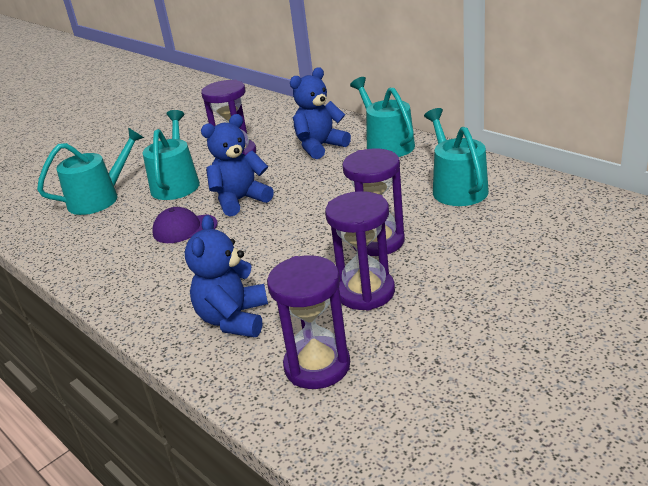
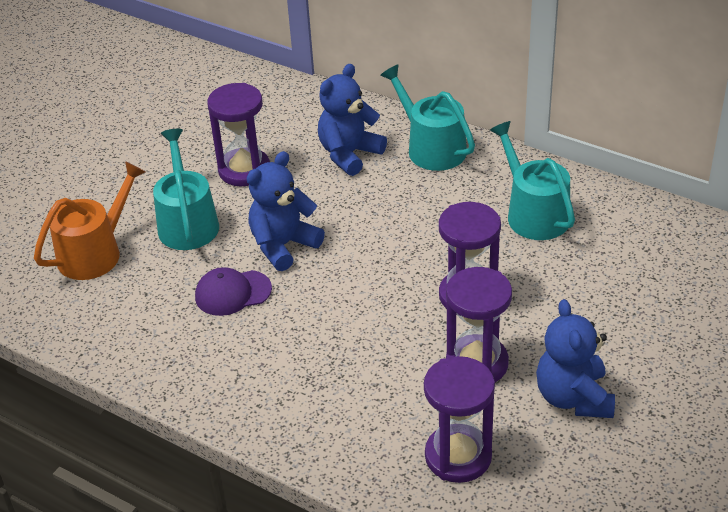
camera: 15 degrees left, 10 degrees up
turquoise watering can [37,128,144,215] -> orange watering can [34,161,145,280]
blue teddy bear [185,215,268,337] -> blue teddy bear moved to [536,299,615,418]

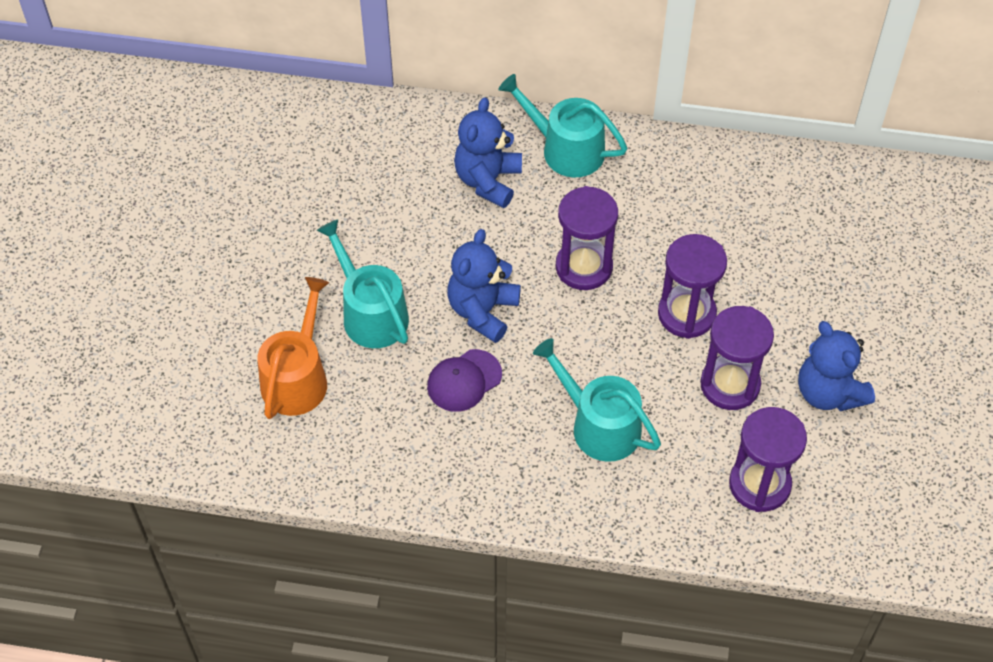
camera: 25 degrees left, 15 degrees up
purple hourglass [207,83,270,186] -> purple hourglass moved to [556,186,618,290]
turquoise watering can [490,121,575,240] -> turquoise watering can moved to [533,338,661,462]

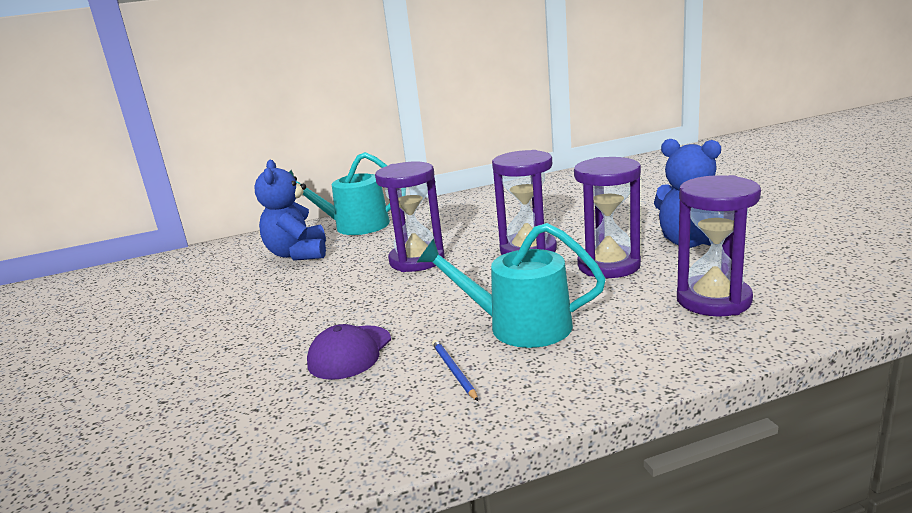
camera: 25 degrees left, 35 degrees down
orange watering can [257,277,329,419] -> none
turquoise watering can [317,220,409,348] -> none
blue teddy bear [447,229,521,343] -> none
none -> blue pencil [432,340,478,401]

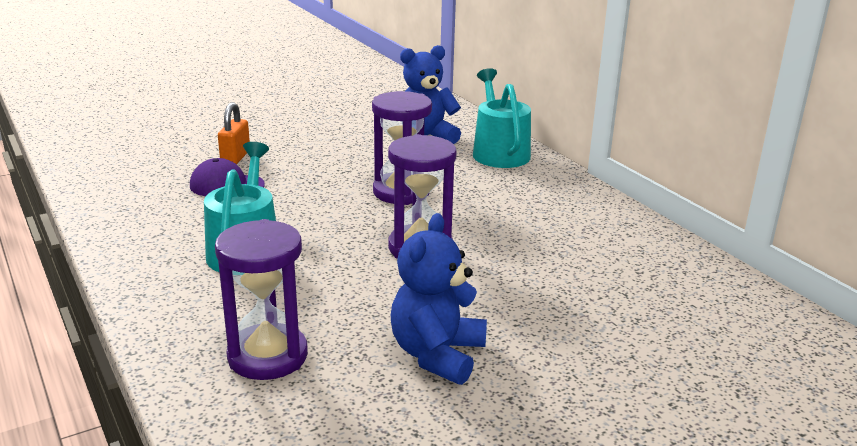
camera: 75 degrees right, 5 degrees up
blue pencil [432,340,478,401] -> none
purple hourglass [574,157,641,278] -> none
none -> orange padlock [218,102,250,165]

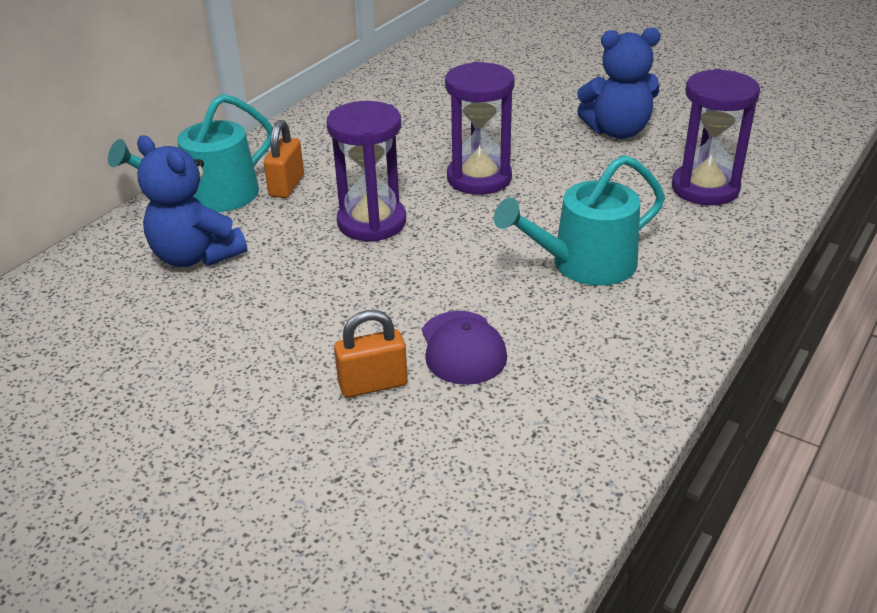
camera: 115 degrees left, 10 degrees up
none -> orange padlock [264,120,304,198]

